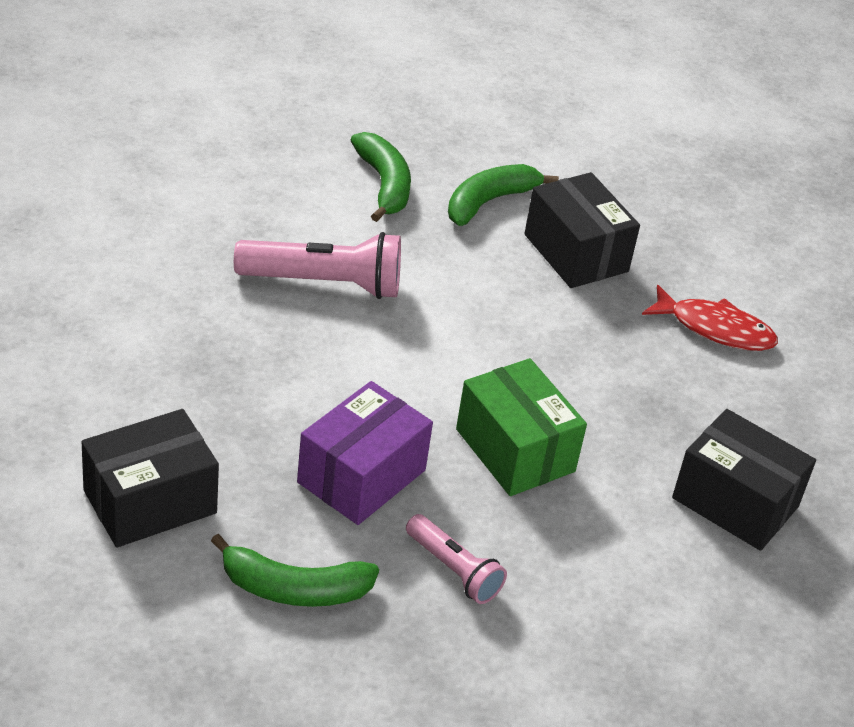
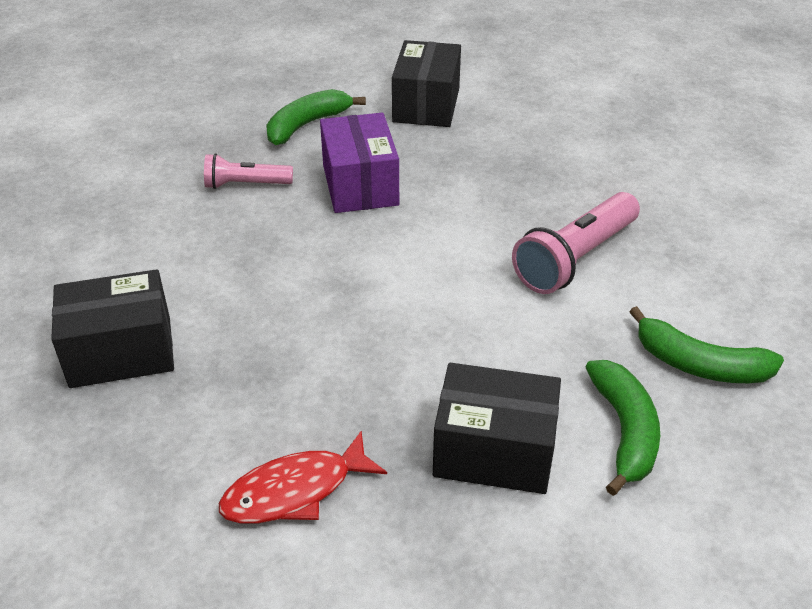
camera: 135 degrees right, 0 degrees up
green box [456,358,587,496] -> none

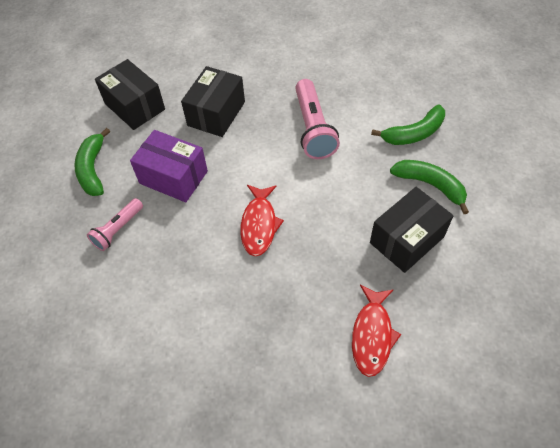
camera: 50 degrees left, 15 degrees up
black box [51,269,174,388] -> black box moved to [181,66,245,137]
none -> red fish [240,185,284,256]

